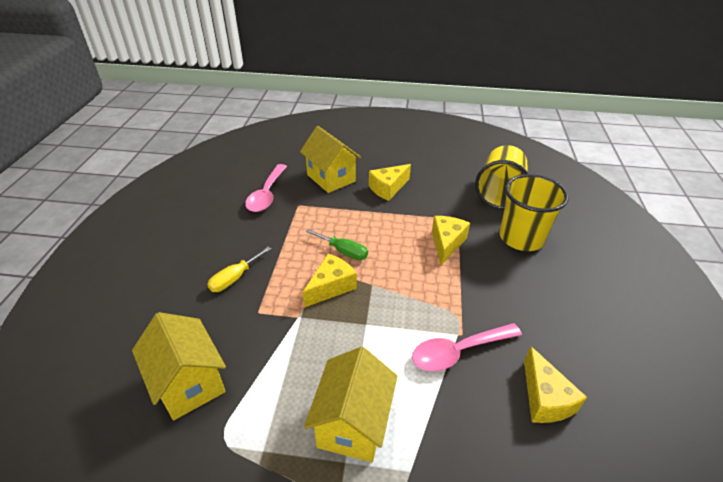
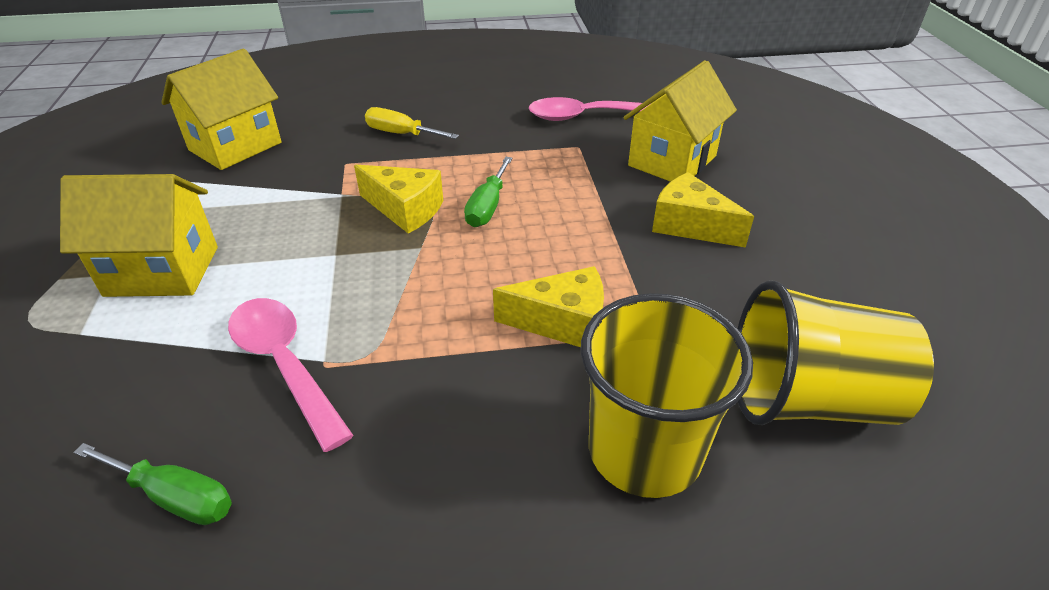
camera: 75 degrees right, 0 degrees up
yellow cheese [524,346,587,423] -> green screwdriver [74,443,232,525]

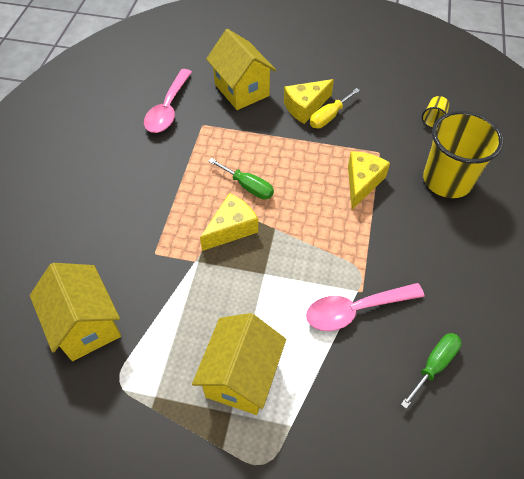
camera: 70 degrees left, 15 degrees up
yellow screwdriver [365,107,459,139] -> yellow screwdriver moved to [310,88,360,128]
yellow cup [738,280,934,425] -> yellow cup [422,96,449,128], size x0.42

